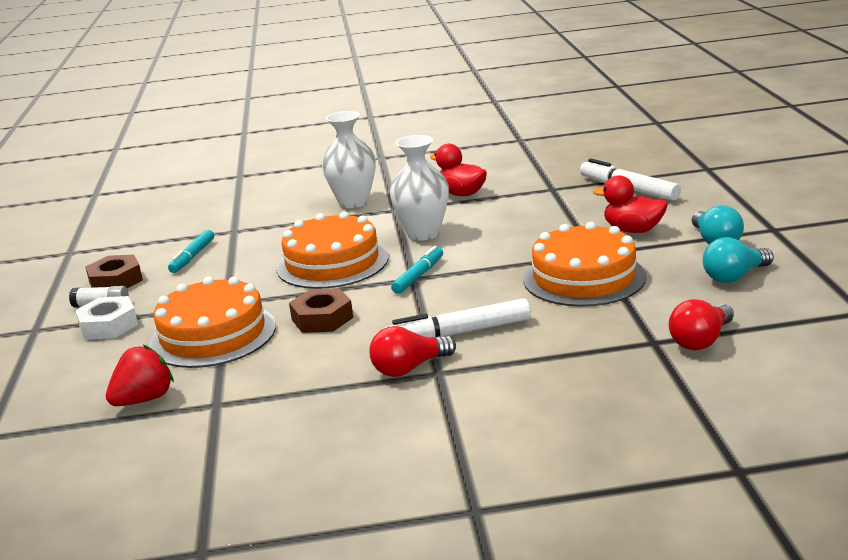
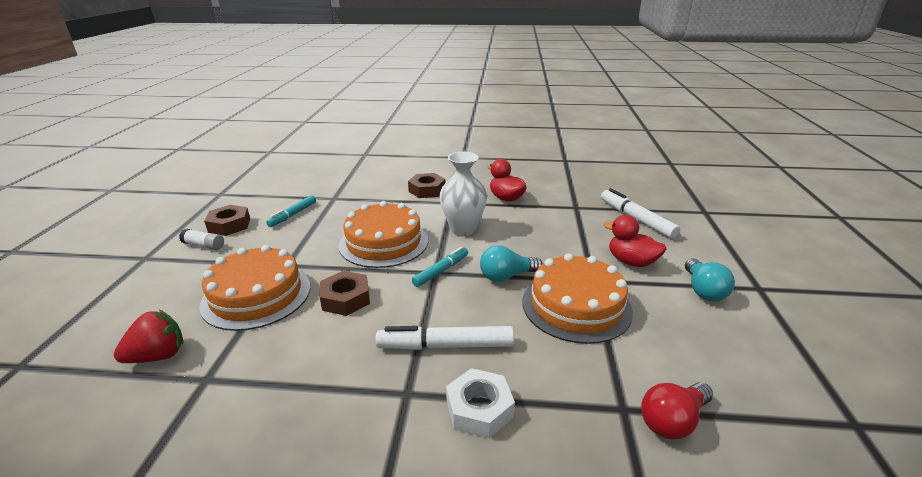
camera: 10 degrees right, 5 degrees up
white nut [75,296,138,340] -> white nut moved to [446,368,515,438]
white vase [321,111,376,208] -> brown nut [408,173,445,198]
red light bulb [369,326,456,377] -> none
turquoise light bulb [703,237,774,283] -> turquoise light bulb moved to [480,245,543,282]

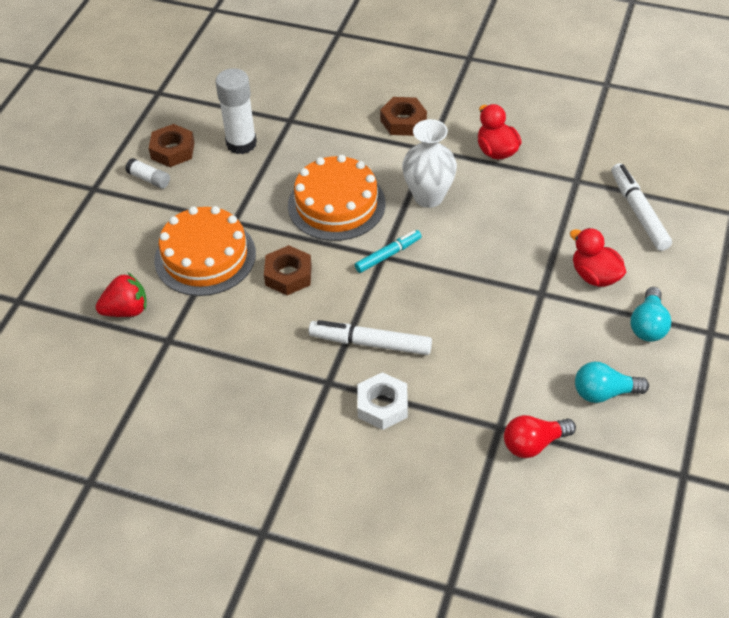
camera: 15 degrees right, 20 degrees up
turquoise marker [266,195,316,227] -> white glue stick [215,68,257,154]
turquoise light bulb [480,245,543,282] -> turquoise light bulb moved to [575,362,649,403]
orange cake [523,253,633,344] -> none

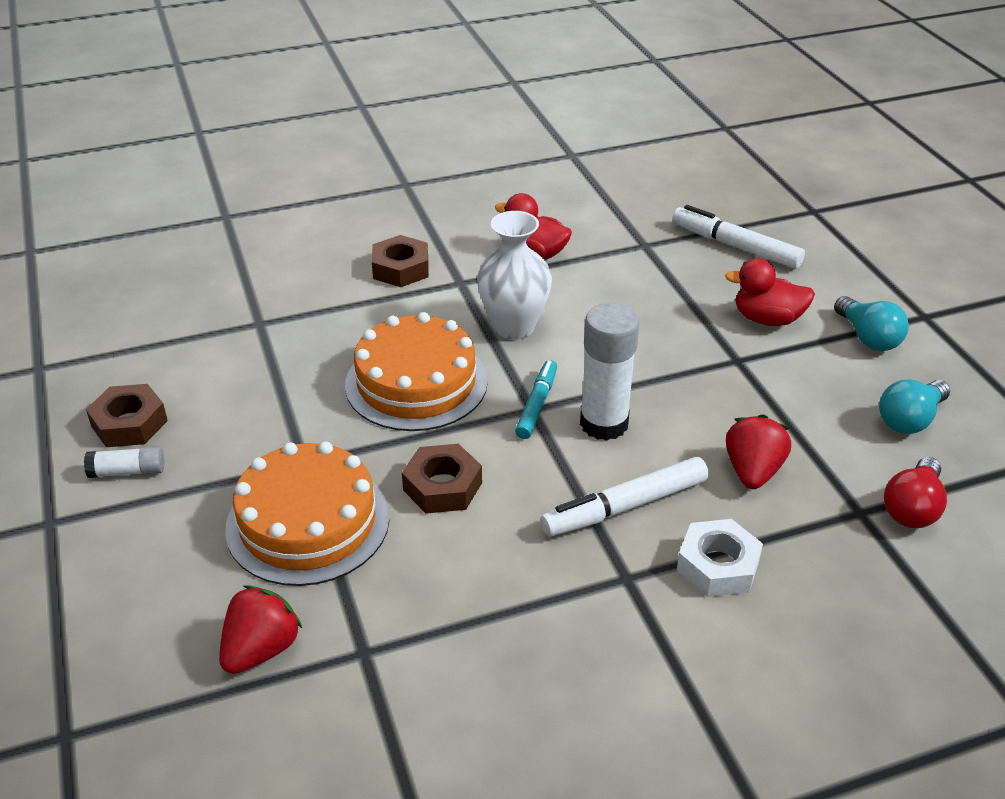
camera: 40 degrees left, 10 degrees down
white glue stick [215,68,257,154] -> white glue stick moved to [580,303,640,441]
none -> red strawberry [726,414,791,489]

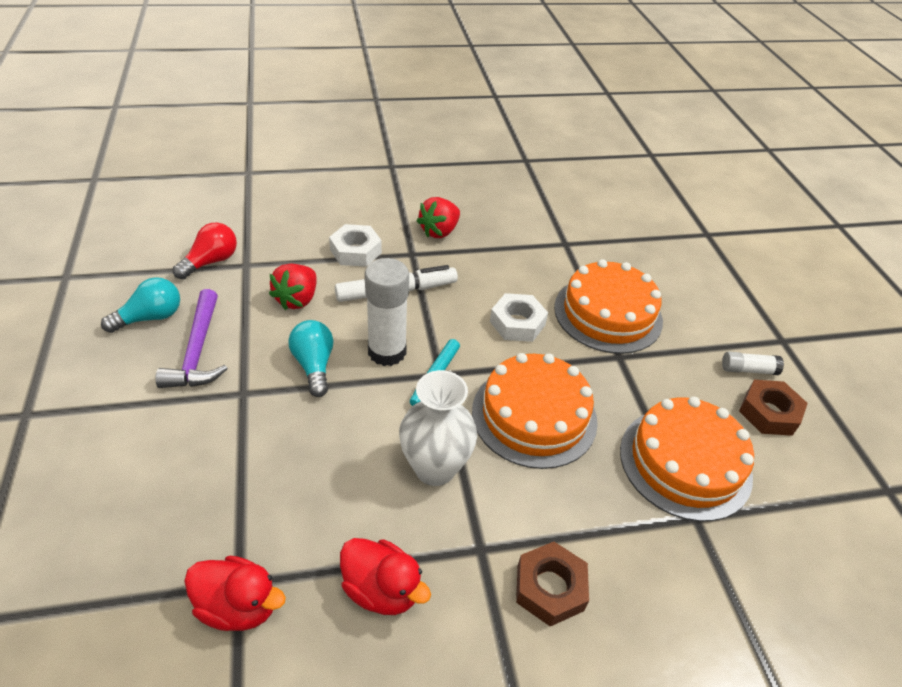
camera: 175 degrees left, 5 degrees up
red strawberry [219,585,302,674] -> red strawberry moved to [417,197,460,238]
brown nut [402,444,482,514] -> white nut [490,293,548,342]
white marker [672,205,805,269] -> none
red duck [725,258,815,326] -> red duck moved to [184,556,286,631]
turquoise light bulb [834,296,909,351] -> turquoise light bulb moved to [288,320,334,397]
none -> purple hammer [155,289,228,388]
none -> orange cake [620,397,754,521]

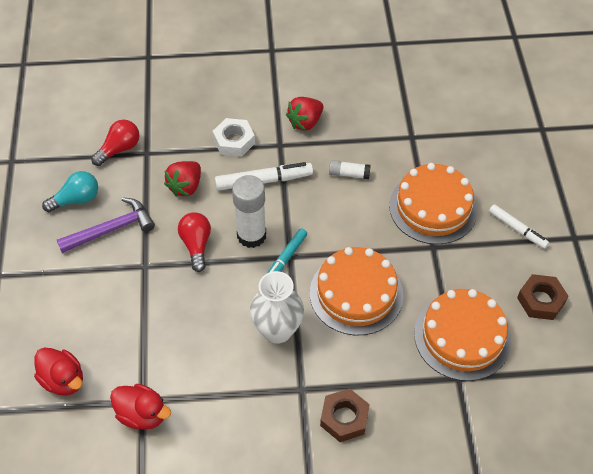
camera: 10 degrees right, 10 degrees up
purple hammer [155,289,228,388] -> purple hammer turned 120 degrees counterclockwise [57,198,155,253]
turquoise light bulb [288,320,334,397] -> red light bulb [178,212,211,272]
red duck [340,538,431,615] -> red duck moved to [34,347,83,396]
white nut [490,293,548,342] -> none
white glue stick [722,351,784,375] -> white glue stick moved to [329,160,371,179]
none -> white marker [489,204,549,249]

